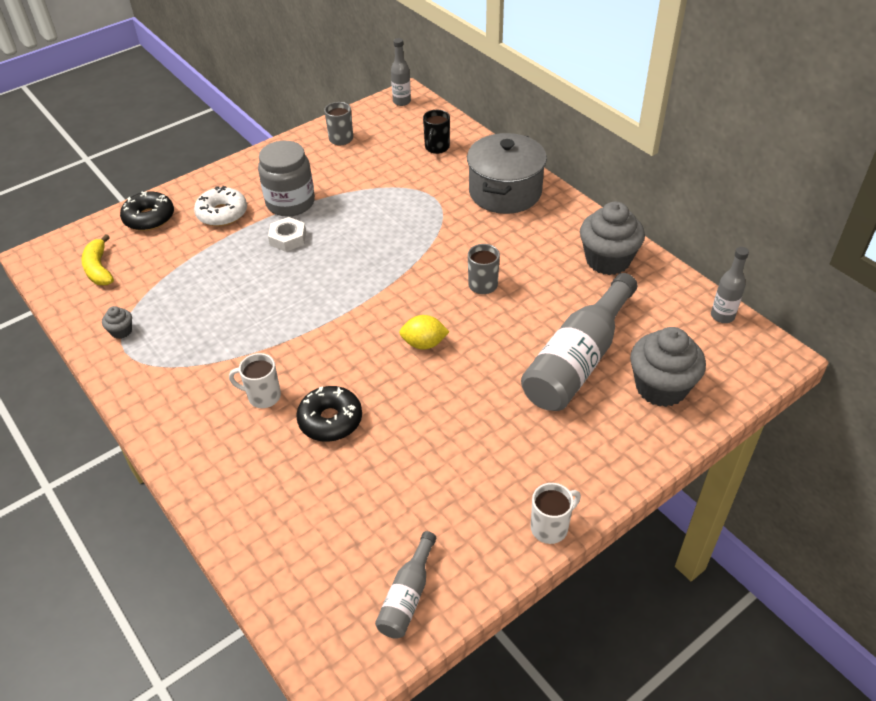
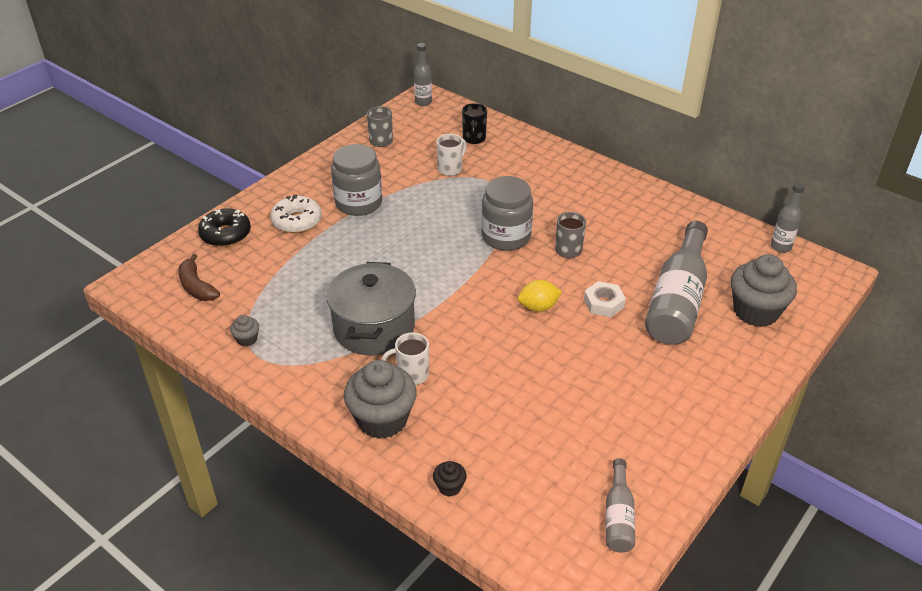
camera: 15 degrees left, 5 degrees down
yellow banana [81,234,114,285] -> brown banana [178,254,220,301]
white nut [268,217,306,252] -> white nut moved to [584,281,626,317]
black donut [296,386,362,442] -> none
grey pot [467,133,547,214] -> grey pot moved to [326,262,416,355]
white mug [531,483,581,544] -> white mug moved to [436,134,467,176]
grey cupcake [580,202,645,275] -> grey cupcake moved to [344,360,417,439]
none -> black cupcake [433,461,467,497]
none -> grey jar [481,176,533,251]

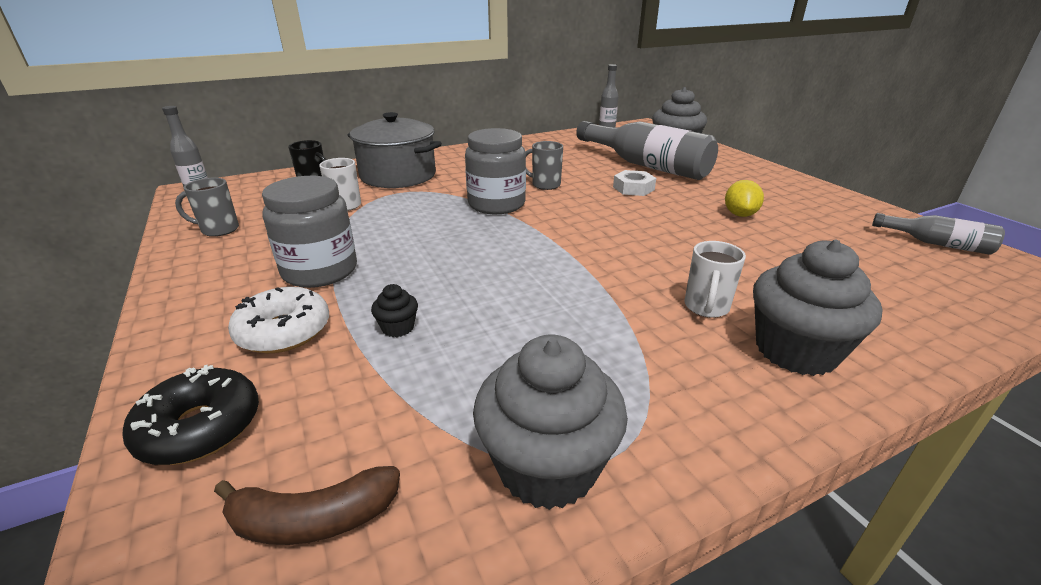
camera: 65 degrees left, 10 degrees down
grey cupcake [230,315,259,347] -> grey cupcake [473,334,628,510], size x2.27
grey pot [326,262,416,355] -> grey pot moved to [348,112,442,188]
black cupcake [433,461,467,497] -> black cupcake moved to [371,284,418,337]
yellow lemon [518,280,562,312] -> yellow lemon moved to [725,180,764,217]

